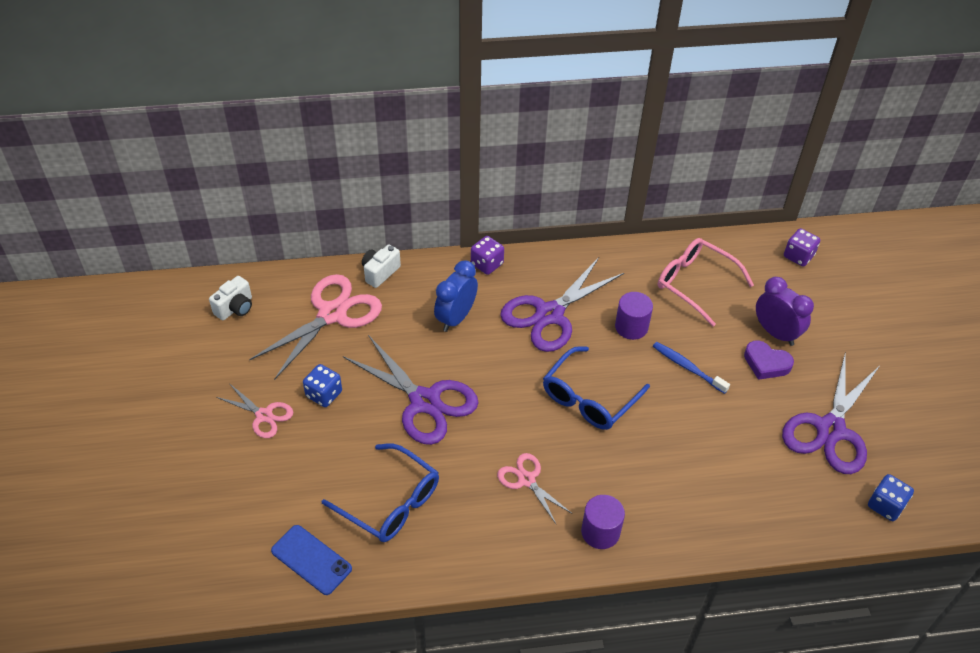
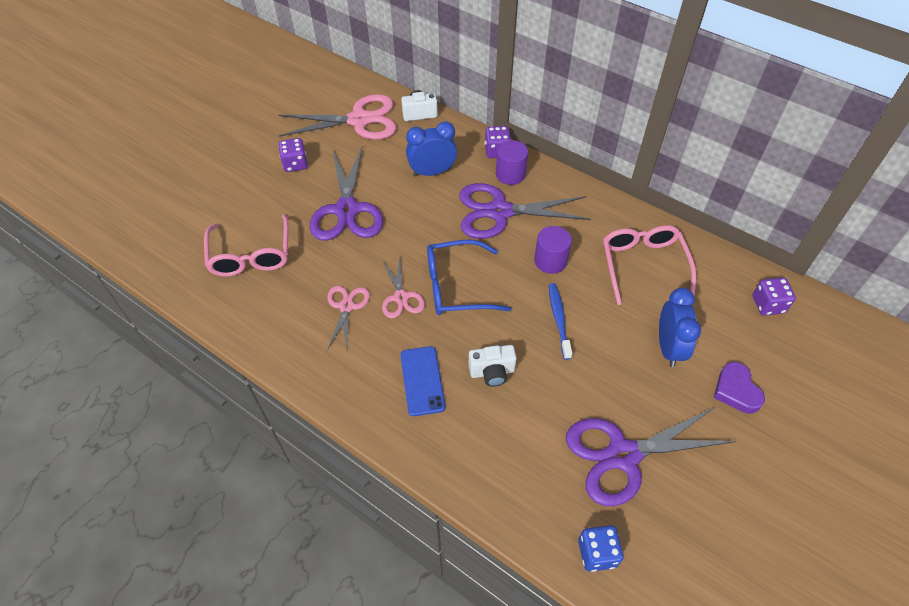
camera: 45 degrees right, 5 degrees up
white camera [209,276,252,320] -> white camera moved to [469,345,517,387]
pink scissors [216,383,293,438] -> pink scissors moved to [382,258,425,318]
blue phone [271,525,352,595] -> blue phone moved to [400,346,445,416]
blue dice [303,364,342,407] -> purple dice [278,138,308,172]
blue glasses [322,443,439,542] -> pink glasses [204,214,289,277]
purple cylinder [581,495,625,549] -> purple cylinder moved to [496,140,528,185]
purple heart [744,340,794,380] -> purple heart moved to [714,362,765,414]
purple clock [756,277,814,346] -> blue clock [659,288,701,367]

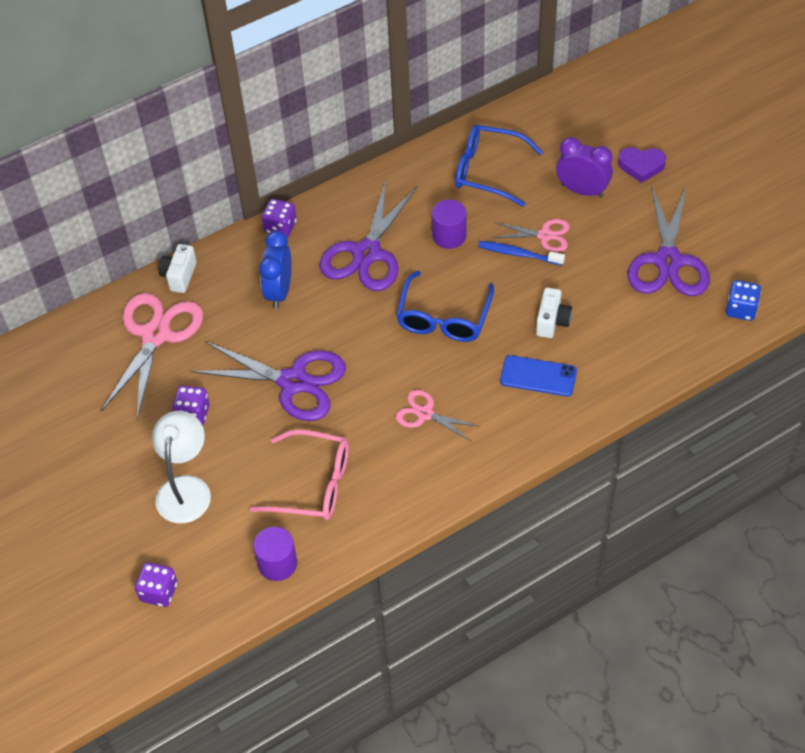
camera: 65 degrees left, 0 degrees up
pink scissors [382,258,425,318] -> pink scissors moved to [492,219,570,252]
purple cylinder [496,140,528,185] -> purple cylinder moved to [253,527,297,581]
pink glasses [603,225,696,305] -> blue glasses [455,125,543,207]
blue clock [659,288,701,367] -> purple clock [556,137,613,198]
purple dice [752,277,796,316] -> purple dice moved to [135,562,177,607]
none -> white lamp [152,411,211,523]

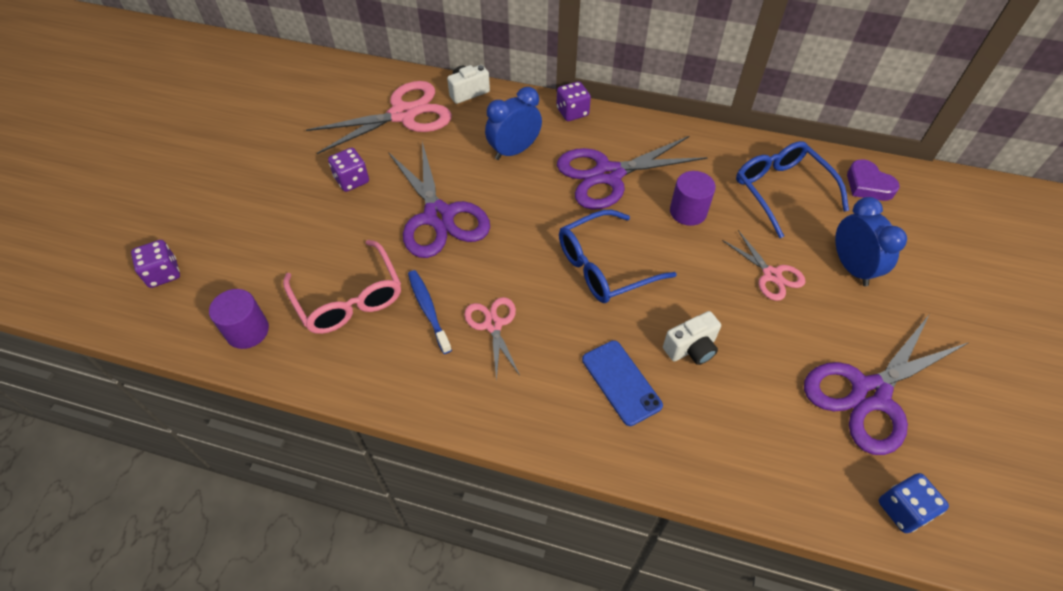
camera: 45 degrees right, 0 degrees up
white lamp [152,411,211,523] -> none
blue toothbrush [478,241,565,266] -> blue toothbrush moved to [408,270,452,354]
purple clock [556,137,613,198] -> blue clock [835,197,907,286]
purple heart [618,147,666,183] -> purple heart moved to [847,159,900,201]

